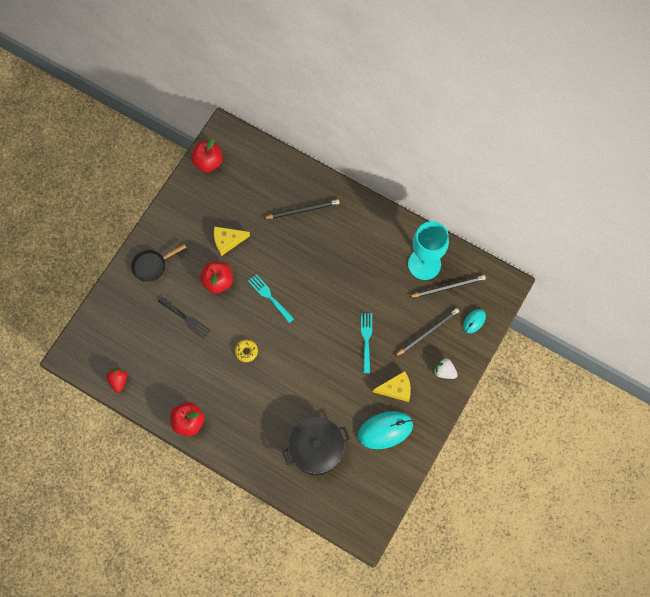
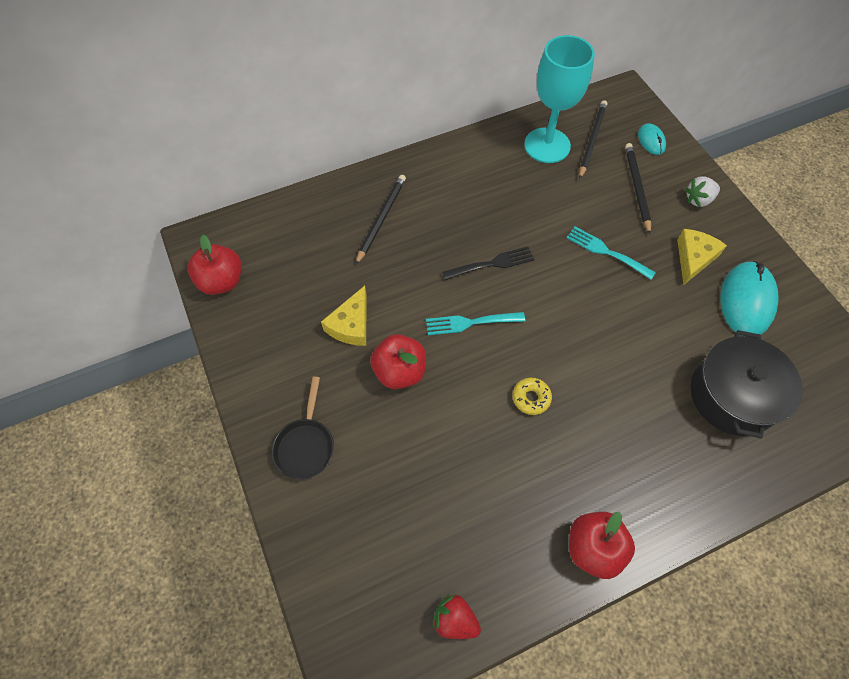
camera: 55 degrees left, 10 degrees down
black fork [158,296,211,339] -> black fork moved to [442,246,535,280]

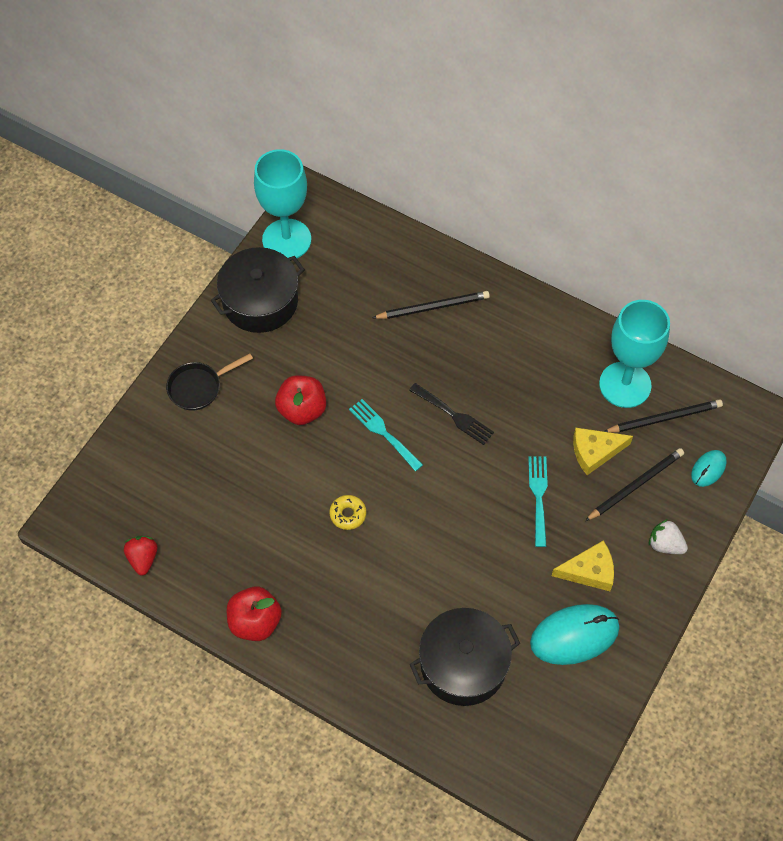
camera: 55 degrees right, 0 degrees up
red apple [188,235,241,295] -> turquoise goblet [254,149,311,258]
yellow cheese [321,286,367,346] -> yellow cheese moved to [573,428,633,475]
none -> black pot [211,247,305,333]

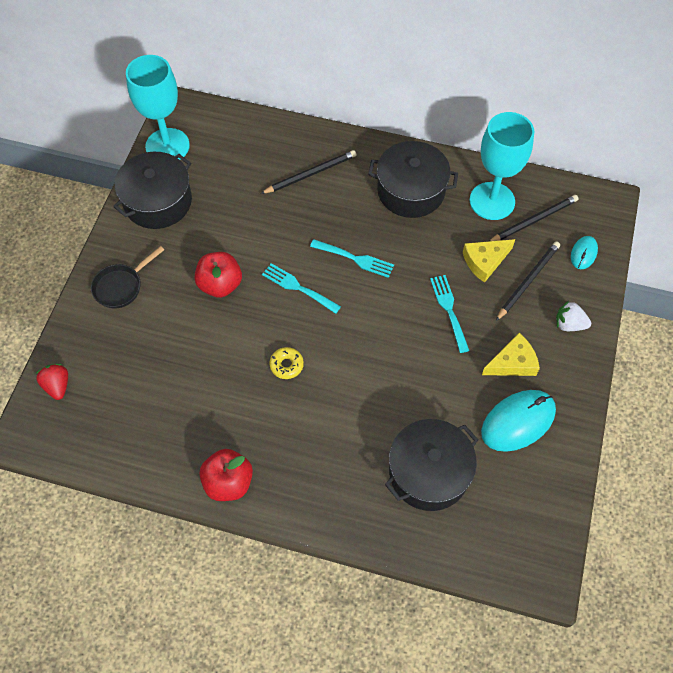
camera: 15 degrees left, 0 degrees up
red strawberry [124,536,157,576] -> red strawberry moved to [35,364,68,400]
black fork [409,383,494,445] -> turquoise fork [310,239,394,278]
none -> black pot [368,141,458,218]

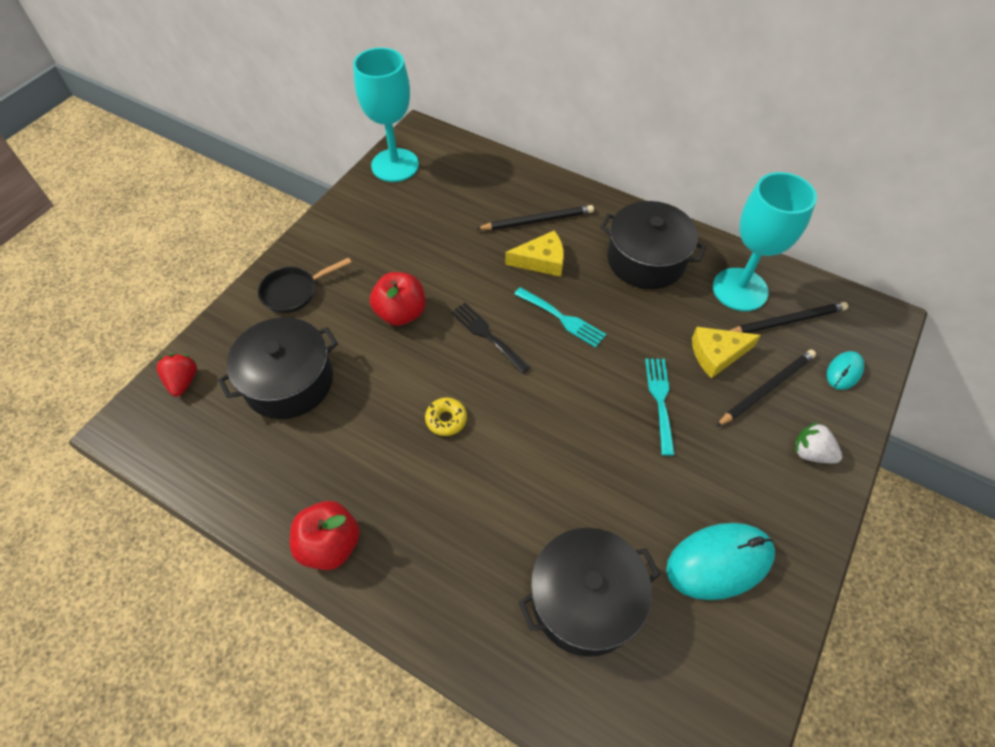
camera: 15 degrees right, 5 degrees down
black pot [113,152,192,229] -> black pot moved to [218,317,338,419]
turquoise fork [262,263,341,314] -> black fork [451,302,530,374]
yellow cheese [482,333,540,376] -> yellow cheese moved to [505,231,564,277]

